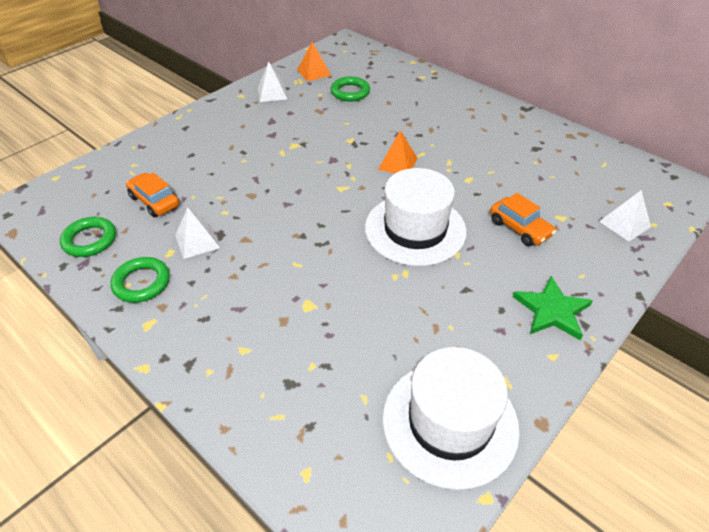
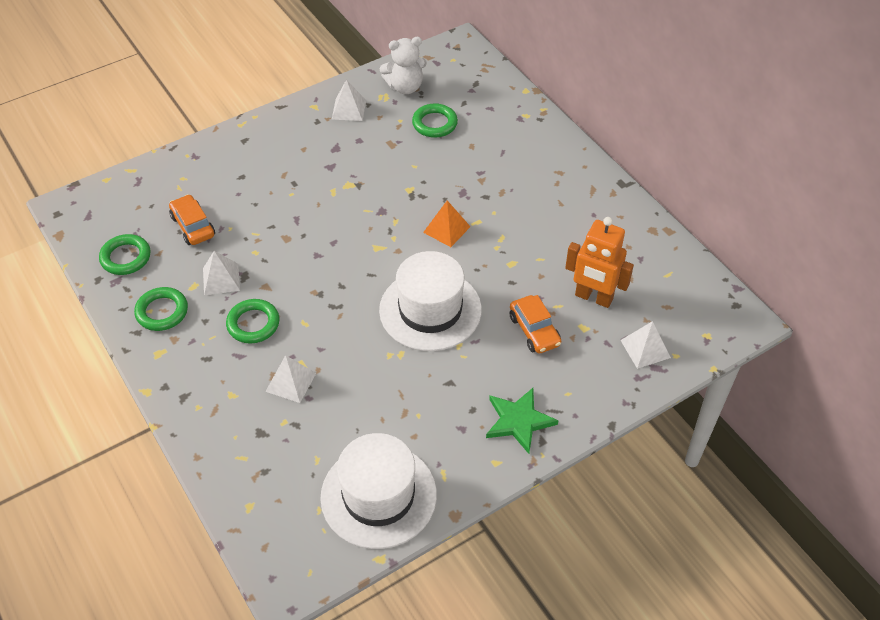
camera: 15 degrees right, 5 degrees up
orange pyramid [297,42,331,82] -> white teddy bear [380,37,427,94]
none -> green ring [226,299,280,344]
none -> white pyramid [265,355,316,403]
none -> orange robot [565,217,634,308]

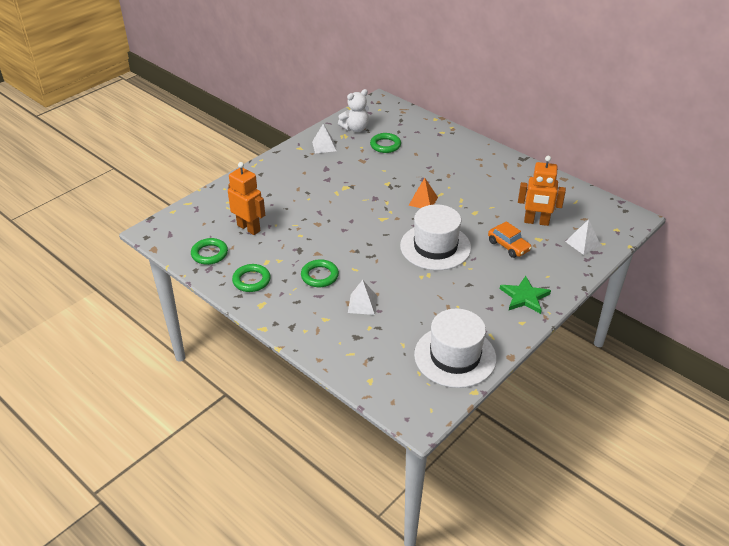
camera: 15 degrees left, 10 degrees down
orange car [169,194,215,245] -> orange robot [228,162,265,235]
white pyramid [203,251,240,295] -> none

